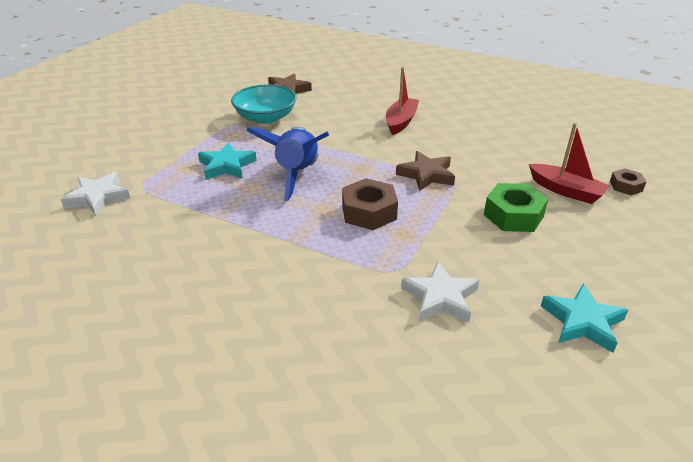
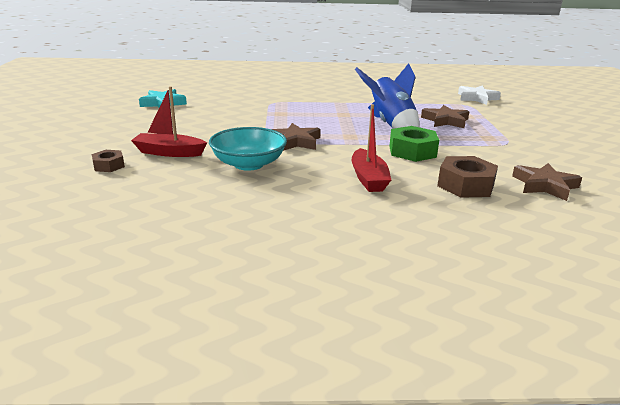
camera: 150 degrees right, 10 degrees down
turquoise star [198,142,257,180] -> brown star [421,105,469,128]
turquoise bowl [231,85,297,124] -> turquoise bowl moved to [209,127,287,171]
brown nut [342,178,398,230] -> brown nut moved to [437,156,498,198]
white star [401,262,479,323] -> none
green nut [484,183,548,232] -> green nut moved to [389,126,439,162]

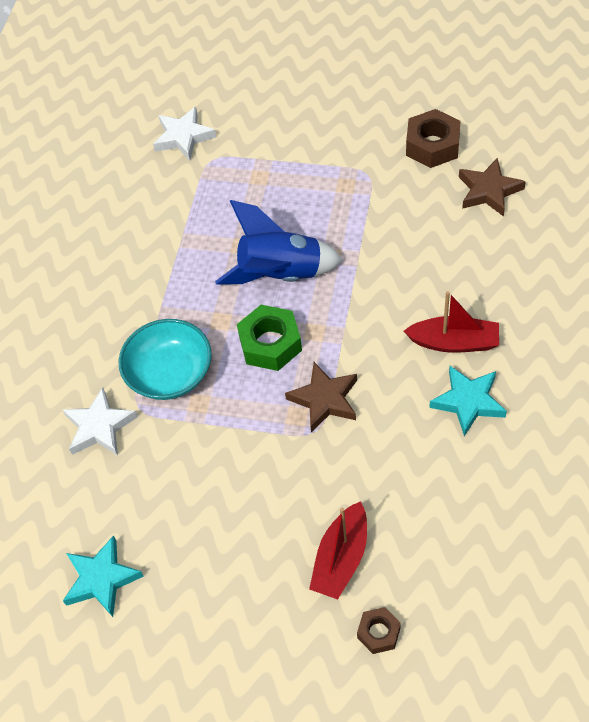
camera: 70 degrees left, 30 degrees up
turquoise bowl [209,127,287,171] -> turquoise bowl moved to [119,319,212,400]
green nut [389,126,439,162] -> green nut moved to [237,305,302,371]
brown star [421,105,469,128] -> none
brown nut [437,156,498,198] -> brown nut moved to [406,109,461,168]
none -> white star [63,387,138,456]
none -> turquoise star [429,366,507,436]

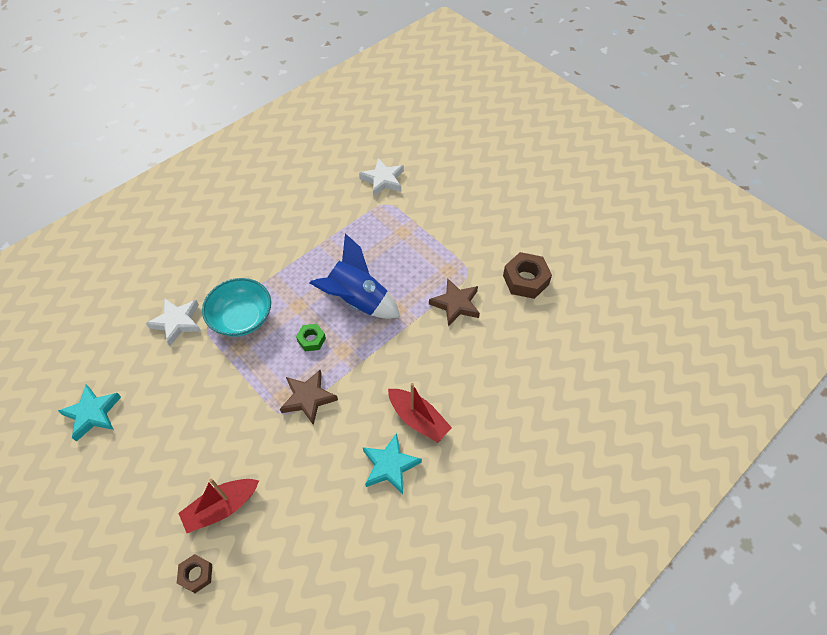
camera: 30 degrees right, 0 degrees up
green nut [237,305,302,371] -> green nut [296,324,326,352], size x0.57
brown star [459,158,526,217] -> brown star moved to [429,278,480,326]

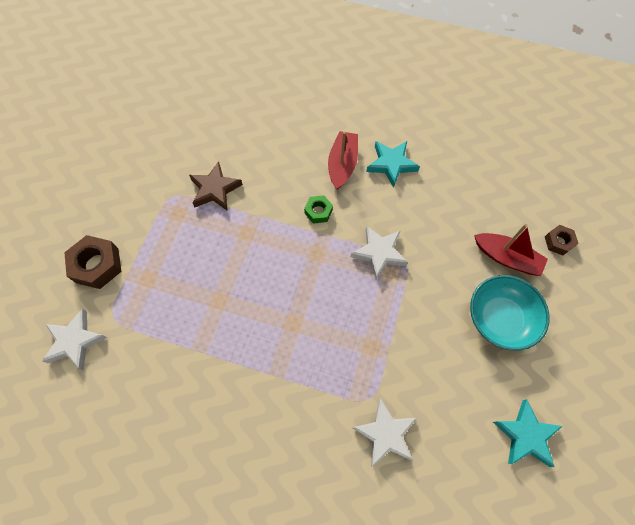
camera: 120 degrees left, 10 degrees up
turquoise bowl [202,278,271,337] -> turquoise bowl moved to [470,275,550,351]
brown star [280,369,338,425] -> white star [351,226,408,280]
green nut [296,324,326,352] -> green nut moved to [304,195,333,224]
blue rocket [310,233,400,319] -> none
brown nut [503,252,552,299] -> brown nut moved to [64,235,122,289]

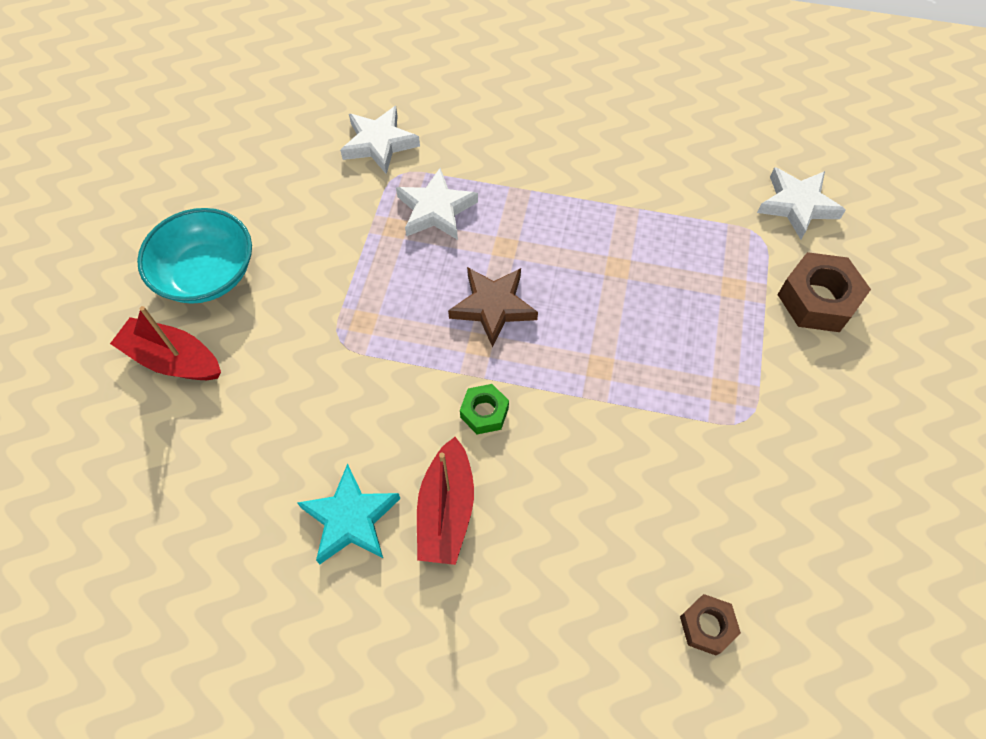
camera: 175 degrees right, 5 degrees down
brown star [189,161,243,210] -> brown star moved to [448,267,538,347]
white star [351,226,408,280] -> white star moved to [396,168,478,240]
turquoise star [493,399,562,467] -> none
brown nut [545,225,579,256] -> brown nut moved to [680,594,741,655]

